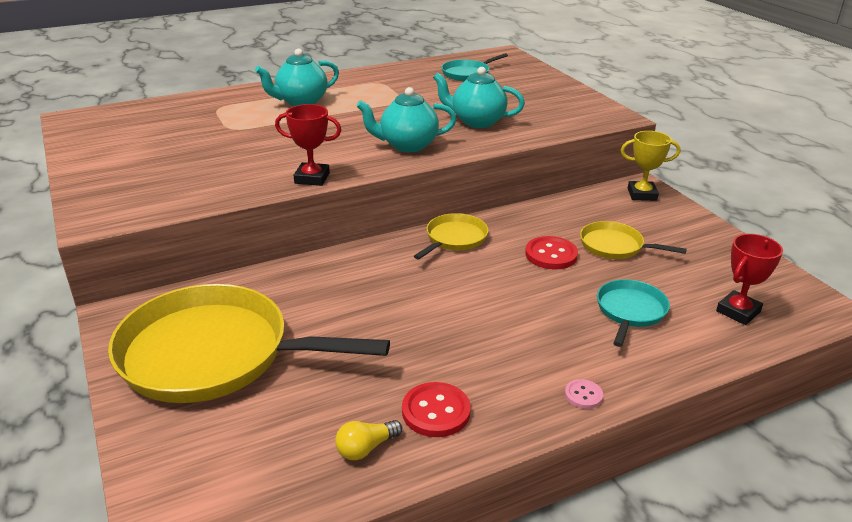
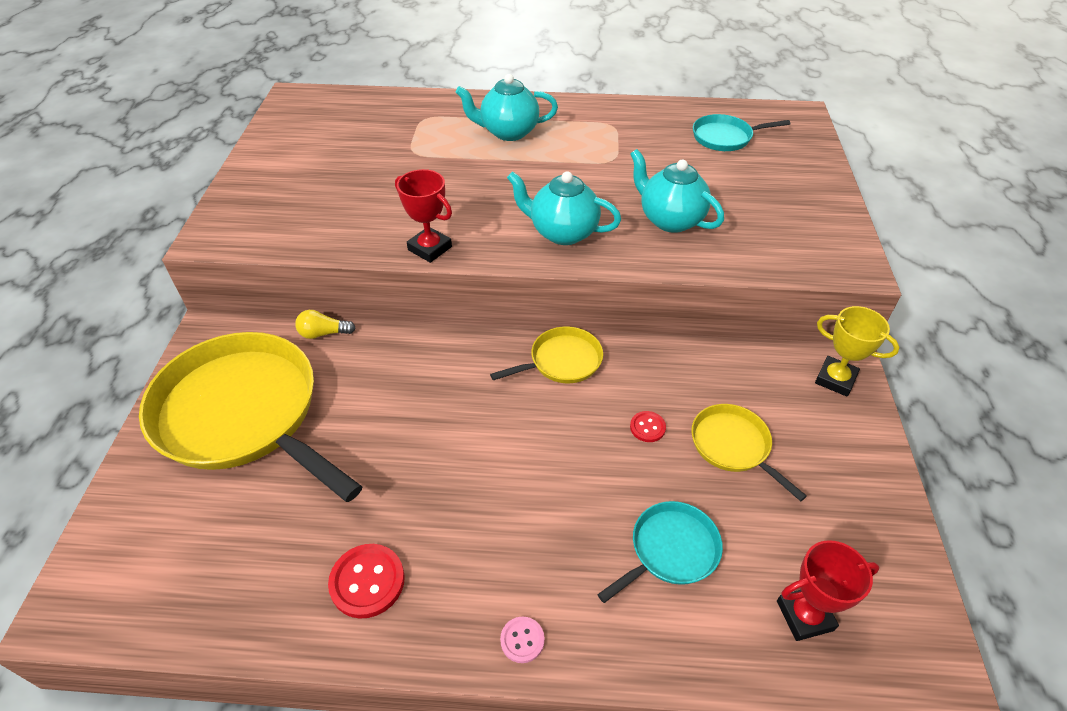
camera: 30 degrees right, 15 degrees up
yellow light bulb [335,420,402,460] -> yellow light bulb moved to [295,310,355,339]
red button [525,236,578,270] -> red button [630,411,666,442], size x0.56

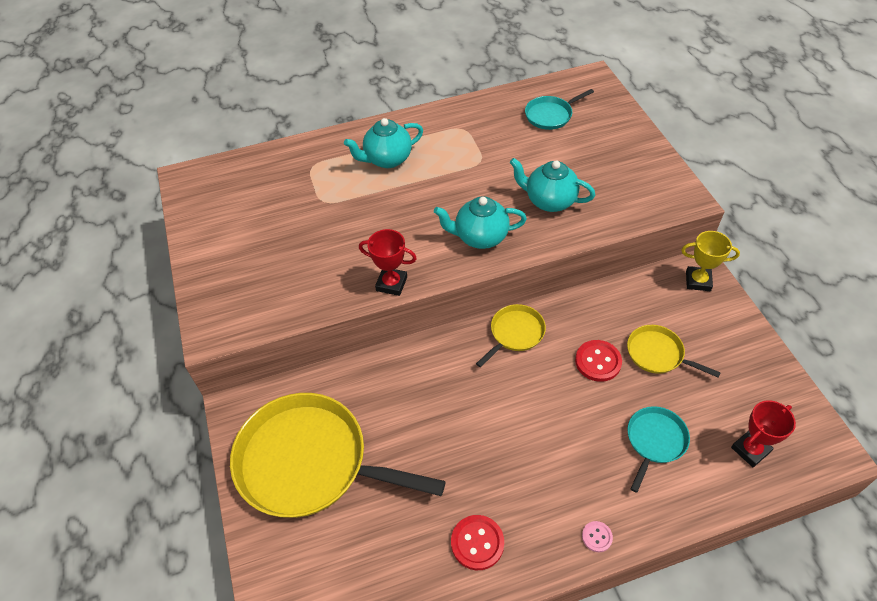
camera: 20 degrees left, 5 degrees up
yellow light bulb [295,310,355,339] -> none
red button [630,411,666,442] -> red button [575,340,622,382], size x1.77

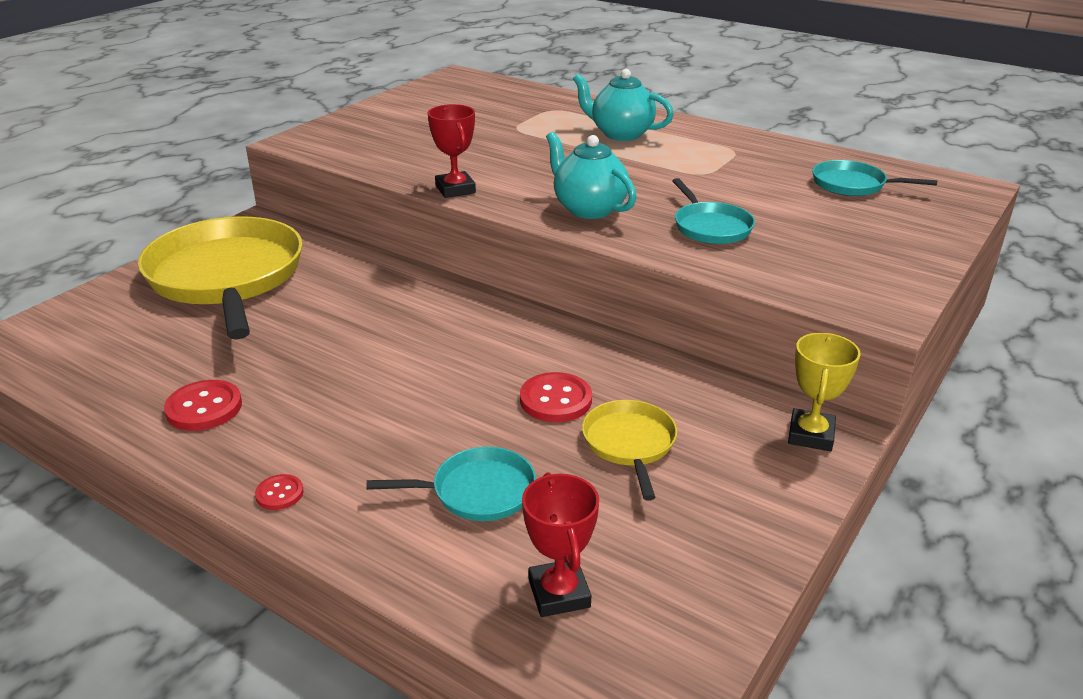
camera: 50 degrees right, 20 degrees down
yellow pan [476,304,546,367] -> none
turquoise teapot [510,158,595,212] -> turquoise pan [673,178,755,244]
pink button [582,521,613,552] -> red button [255,474,304,510]
yellow trophy [681,231,740,291] -> yellow trophy turned 45 degrees clockwise [788,333,861,451]
red trophy [731,400,796,467] -> red trophy turned 60 degrees clockwise [522,472,599,617]

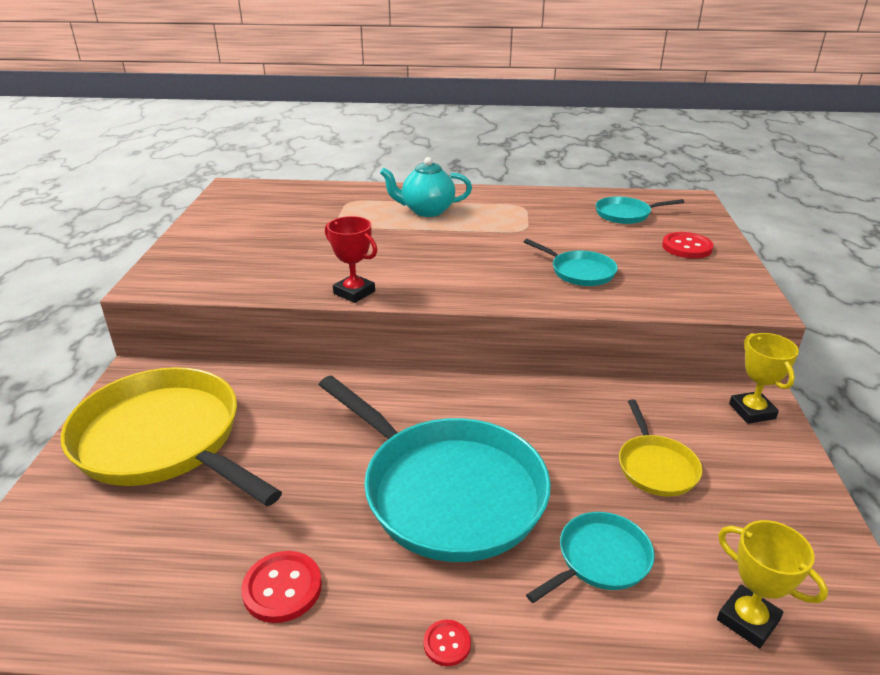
camera: 30 degrees left, 0 degrees up
red button [520,372,592,422] -> red button moved to [662,232,714,258]
red trophy [522,472,599,617] -> yellow trophy [717,520,828,649]
turquoise teapot [546,132,637,219] -> none
yellow pan [582,400,677,501] -> yellow pan turned 150 degrees counterclockwise [619,399,703,496]
none -> turquoise pan [319,375,551,562]

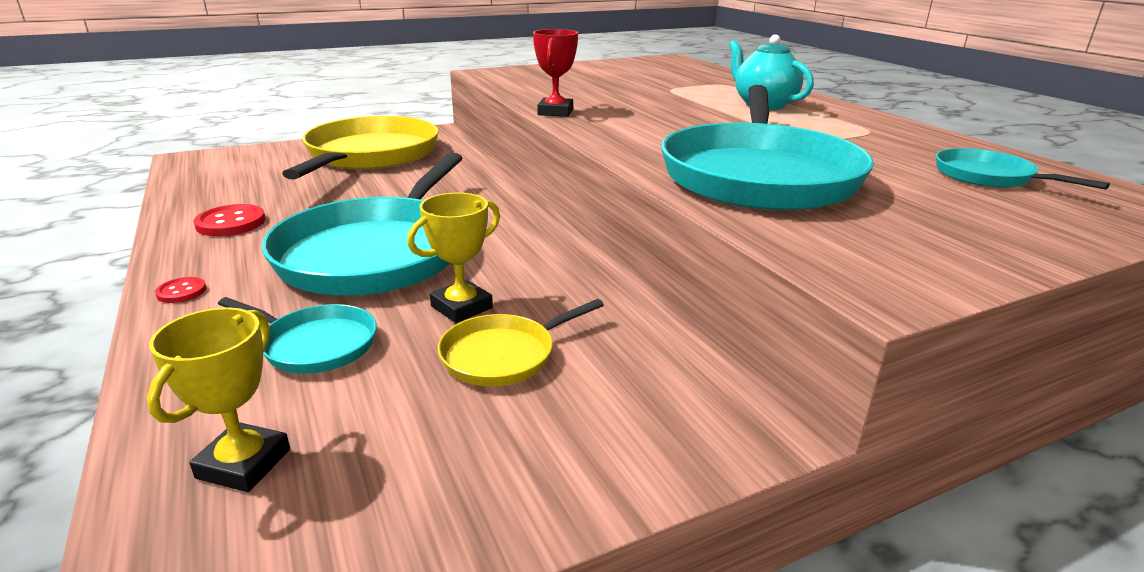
camera: 60 degrees right, 5 degrees down
turquoise pan [524,239,618,286] -> turquoise pan [661,85,874,211], size x2.16
red button [662,232,714,258] -> none
yellow trophy [729,333,799,424] -> yellow trophy moved to [407,193,500,323]

